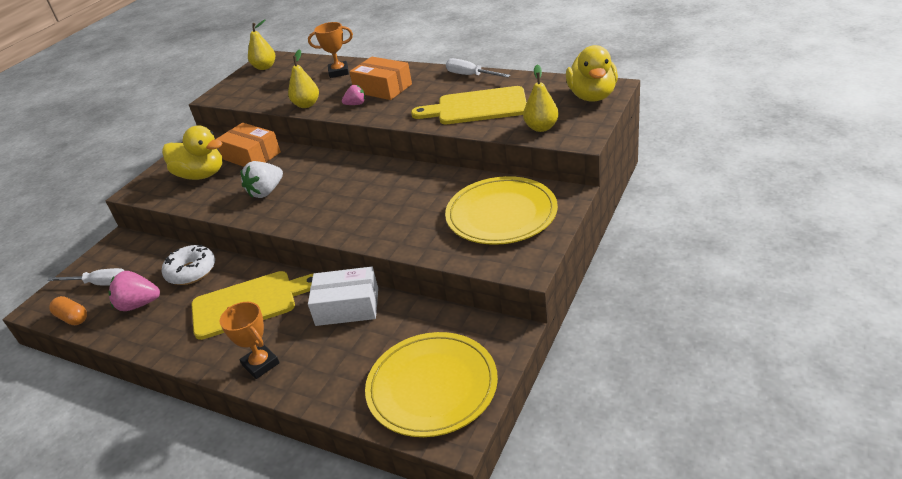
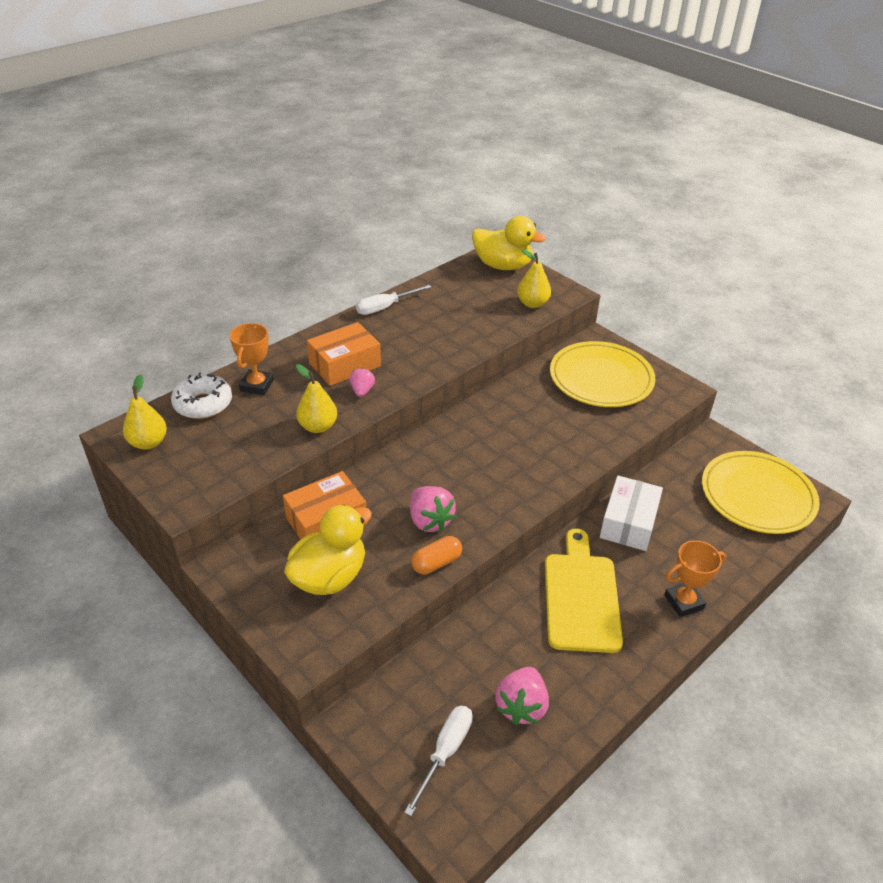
camera: 75 degrees left, 5 degrees up
orange capsule [49,296,87,325] -> orange capsule moved to [411,536,462,574]
white donut [162,245,215,285] -> white donut moved to [171,372,232,419]
white strawberry [240,161,283,198] -> pink strawberry [410,486,456,532]
yellow cutting board [411,86,527,124] -> none

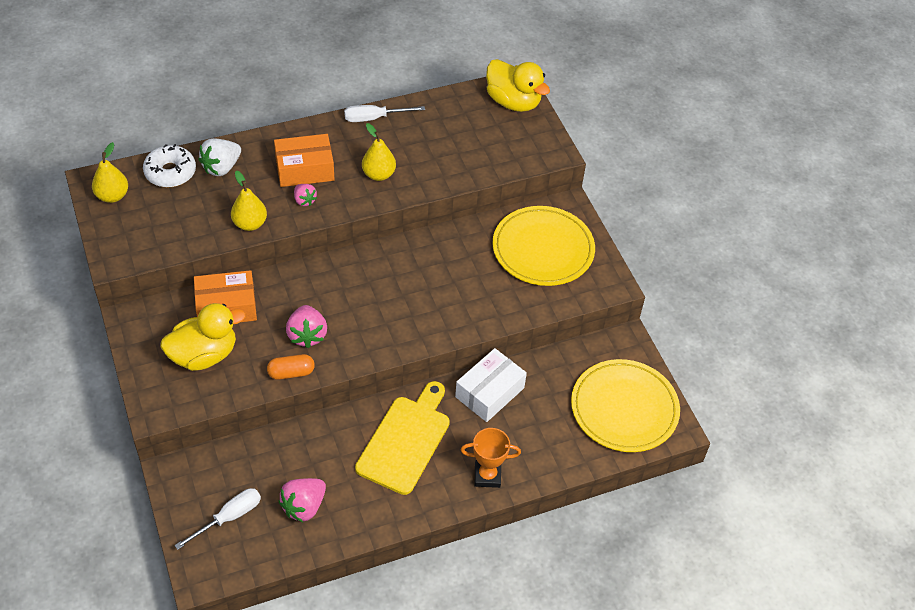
camera: 20 degrees right, 10 degrees up
orange trophy [230,323,274,395] -> white strawberry [199,138,241,176]
pink strawberry [349,368,375,397] -> pink strawberry turned 120 degrees clockwise [294,184,317,206]
yellow pear [517,249,551,308] -> yellow pear moved to [362,123,396,181]

